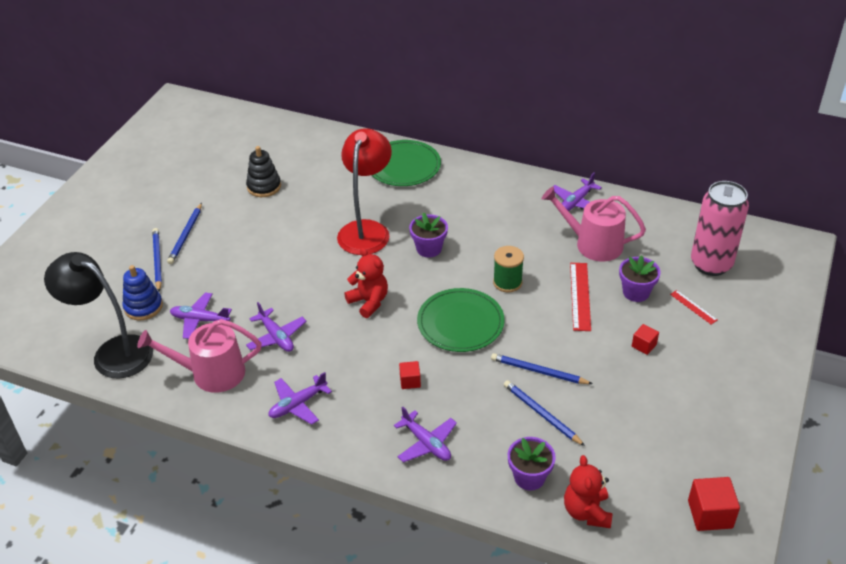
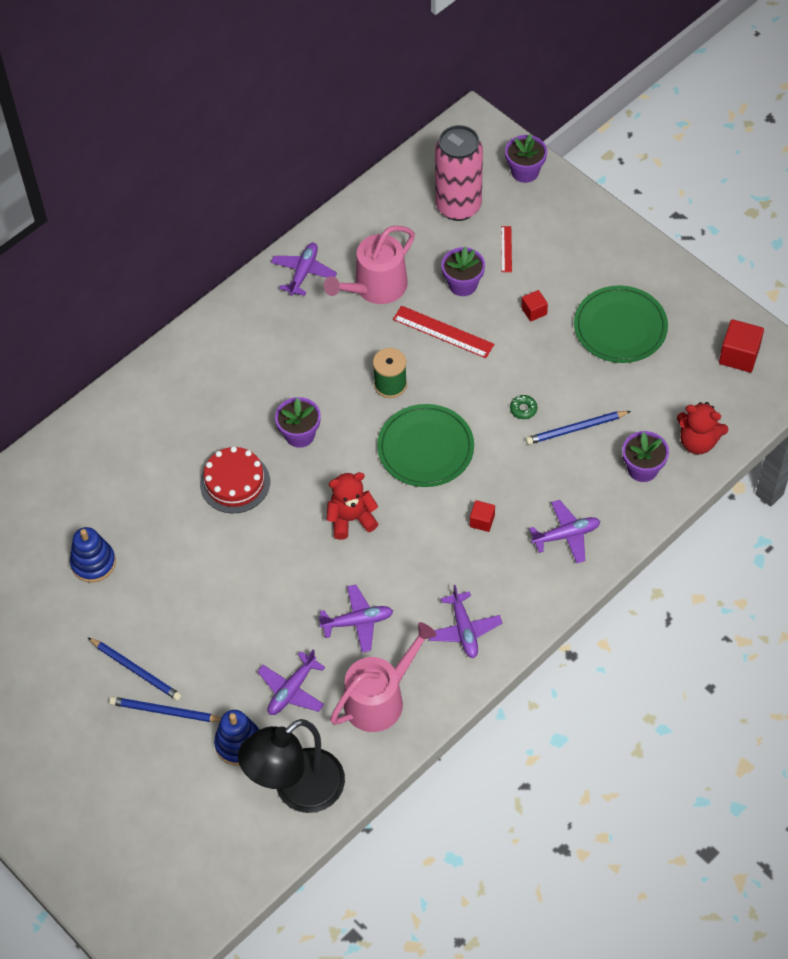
camera: 65 degrees left, 15 degrees up
pink watering can [137,319,261,393] -> pink watering can turned 150 degrees counterclockwise [330,622,436,732]
black stacking toy [246,146,281,197] -> blue stacking toy [70,527,116,583]
red lamp [337,128,392,255] -> red cake [200,446,270,513]
green plate [372,140,441,186] -> green plate moved to [574,285,668,363]
blue pencil [491,353,593,384] -> green donut [510,395,537,419]
purple plane [553,172,602,211] -> purple plane turned 135 degrees counterclockwise [271,243,337,296]
red ruler [670,290,717,324] -> red ruler turned 75 degrees counterclockwise [501,226,512,272]
none -> purple flower pot [505,134,547,183]

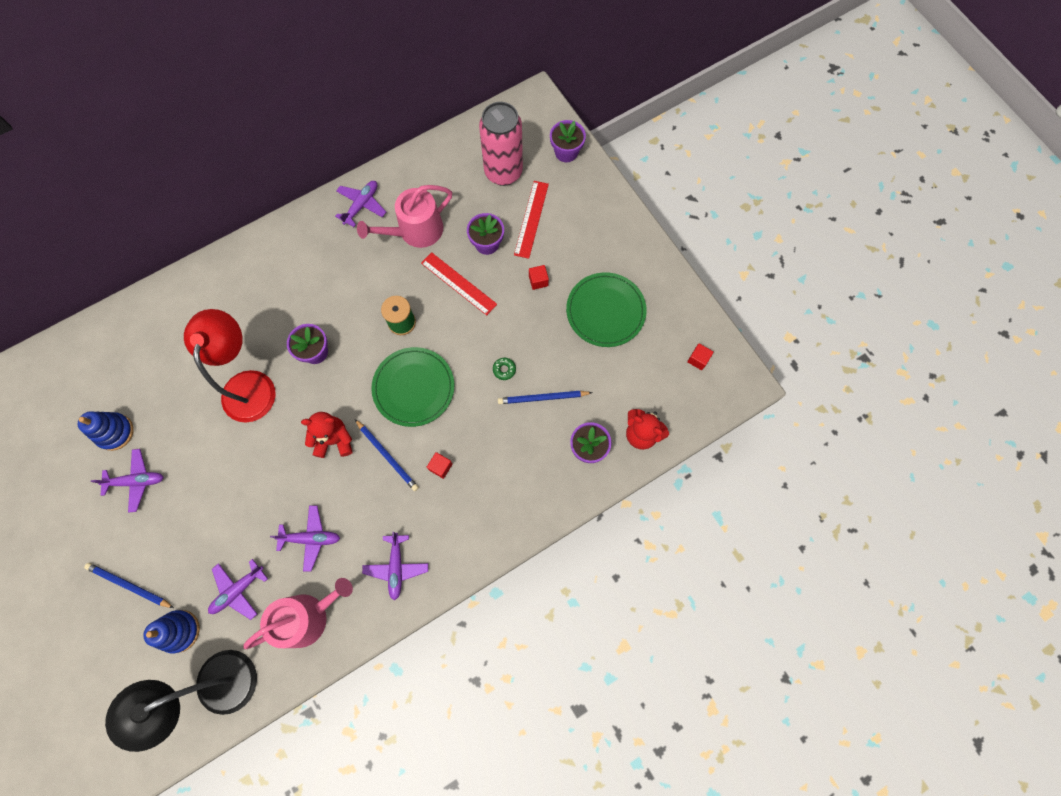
camera: 10 degrees right, 15 degrees up
blue pencil [88,638,182,701] -> blue pencil moved to [355,419,419,491]
red cake [200,446,270,513] -> red lamp [184,309,276,422]
red ruler [501,226,512,272] -> red ruler [514,181,549,259], size x1.79
purple plane [529,500,600,563] -> purple plane moved to [91,449,164,513]
red cube [719,319,764,373] -> red cube [687,344,714,370], size x0.58

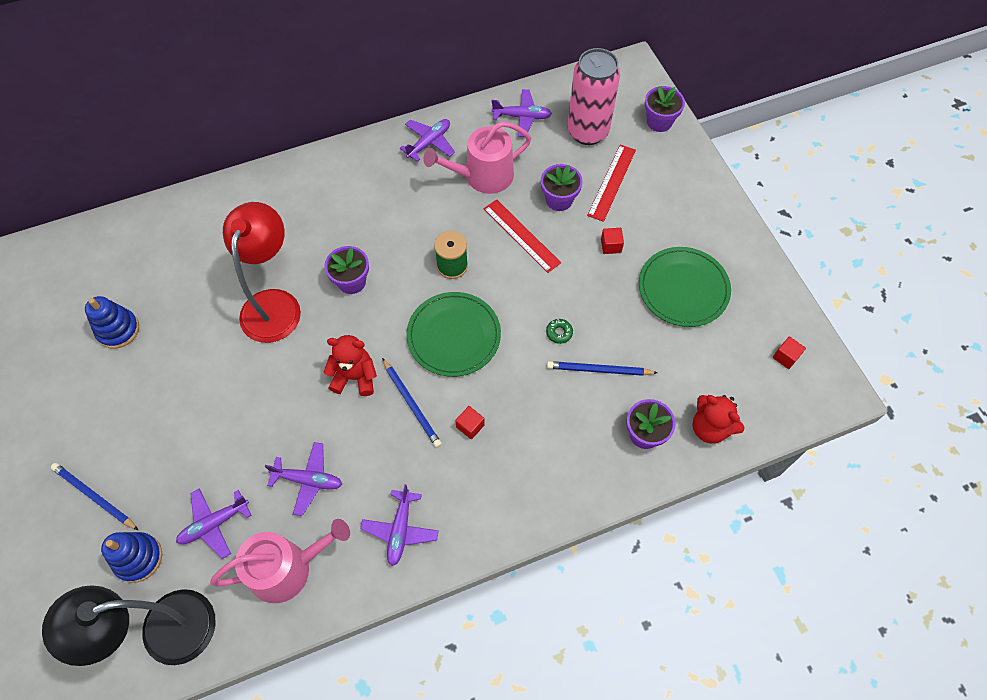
camera: 10 degrees right, 10 degrees down
purple plane [91,449,164,513] -> purple plane moved to [492,89,552,137]

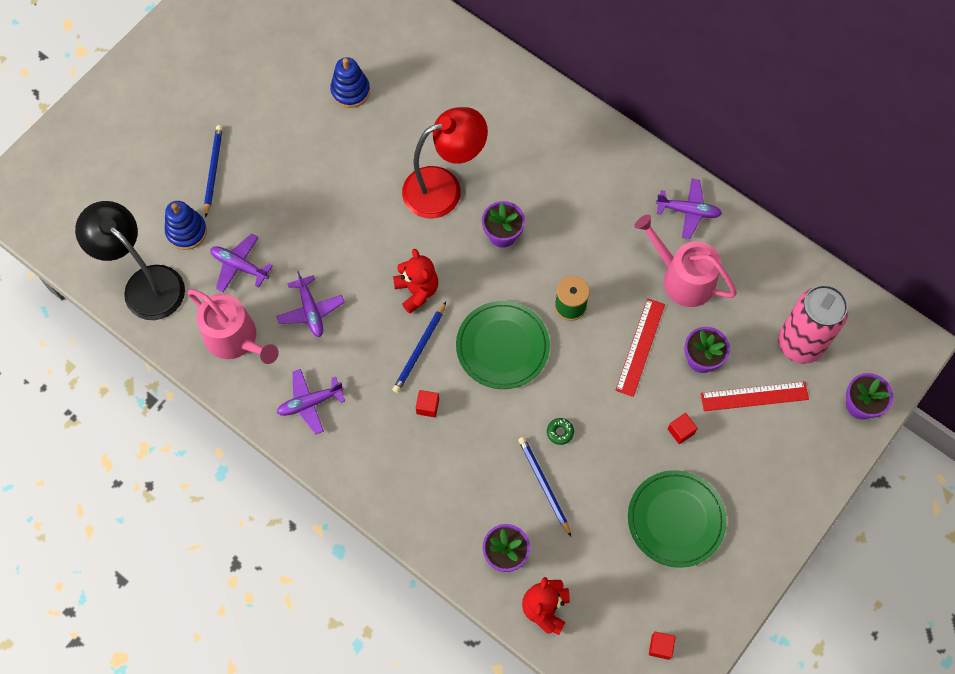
camera: 60 degrees right, 5 degrees up
purple plane [492,89,552,137] -> none

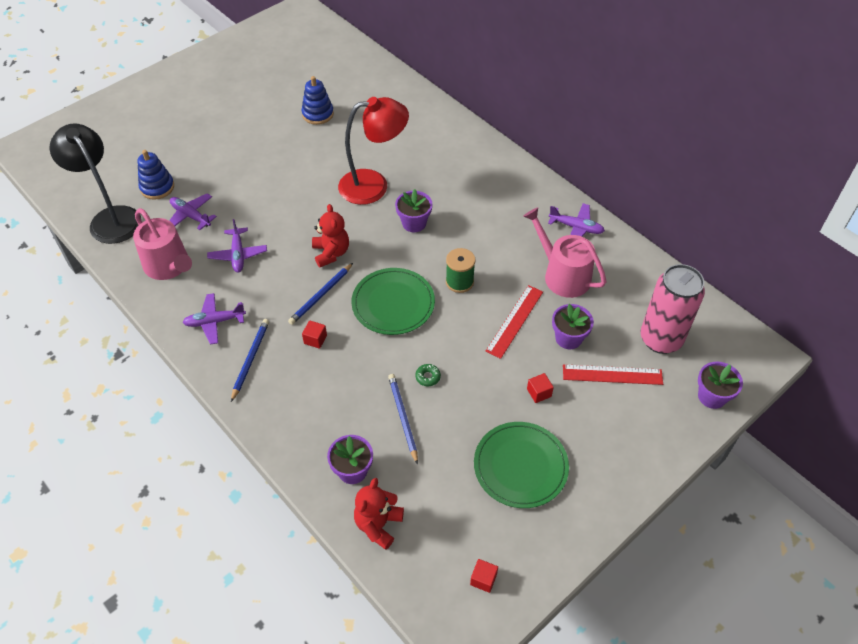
camera: 10 degrees right, 15 degrees down
blue pencil [204,125,223,217] -> blue pencil moved to [231,319,269,402]

